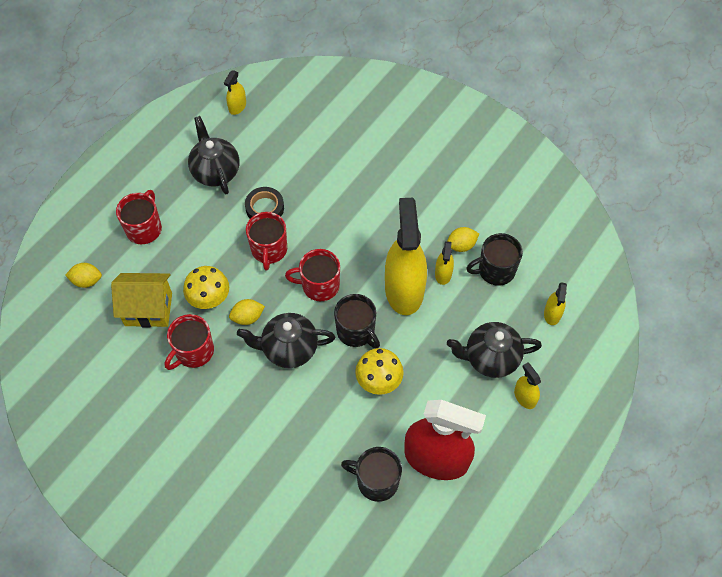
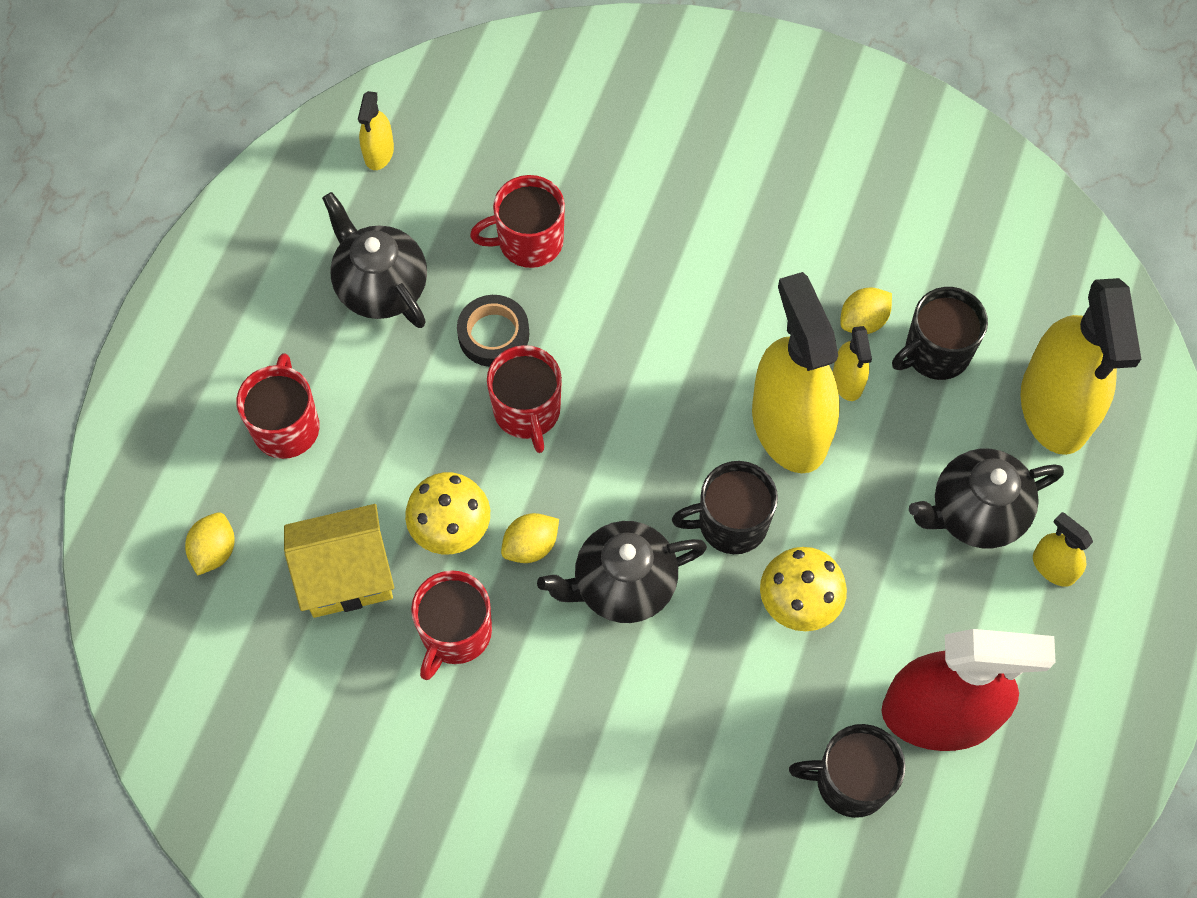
camera: 15 degrees left, 5 degrees up
yellow lemon [65,263,102,288] -> yellow lemon turned 60 degrees counterclockwise [185,512,235,576]
red mug [285,249,340,301] -> red mug moved to [470,175,565,268]
black mug [334,294,380,348] -> black mug turned 135 degrees clockwise [672,461,778,554]
yellow spray bottle [544,282,567,325] -> yellow spray bottle [1020,278,1141,455], size x2.26

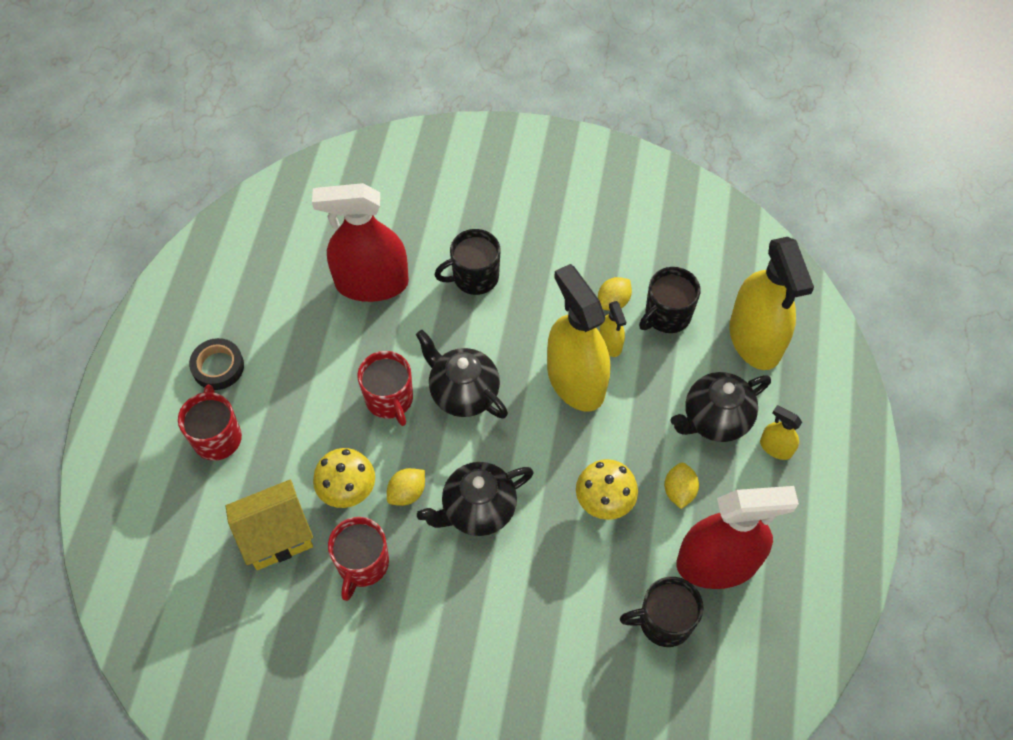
camera: 10 degrees left, 5 degrees down
yellow lemon [185,512,235,576] -> yellow lemon moved to [664,463,699,509]
black teapot [322,192,427,328] -> black teapot moved to [416,330,508,419]
yellow spray bottle [358,91,394,170] -> none
black tape [457,295,529,367] -> black tape moved to [189,338,244,390]
red mug [470,175,565,268] -> red spray bottle [312,183,409,302]
black mug [672,461,778,554] -> black mug moved to [435,229,500,295]

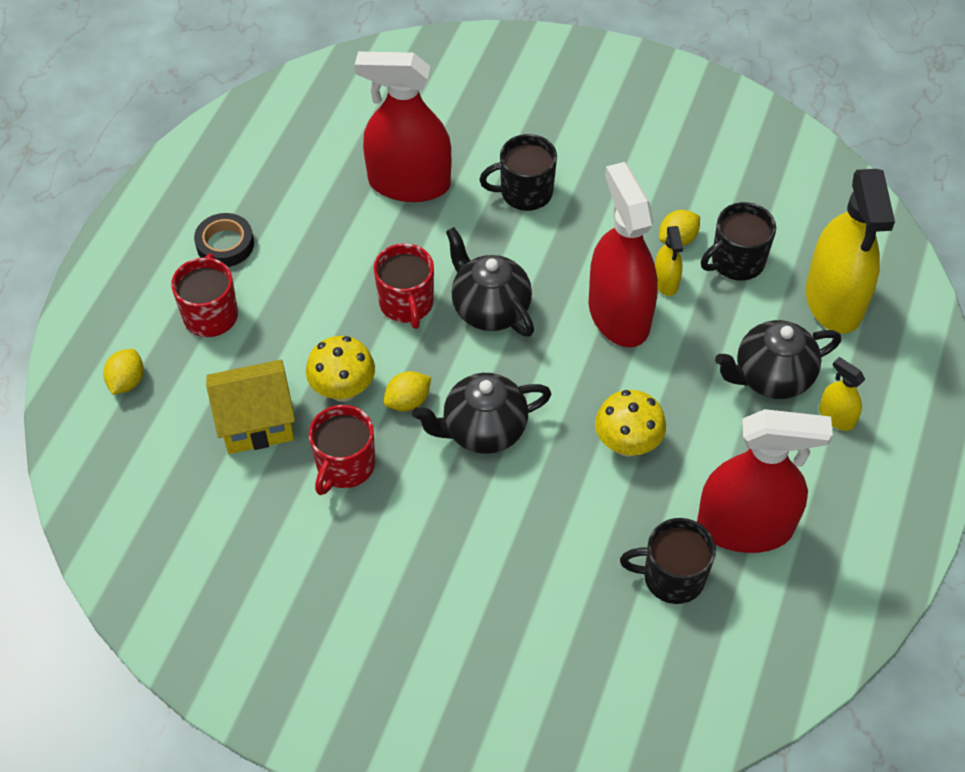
camera: 10 degrees right, 5 degrees down
yellow spray bottle [547,264,610,411] -> red spray bottle [589,162,658,347]
yellow lemon [664,463,699,509] -> yellow lemon moved to [103,349,144,395]

